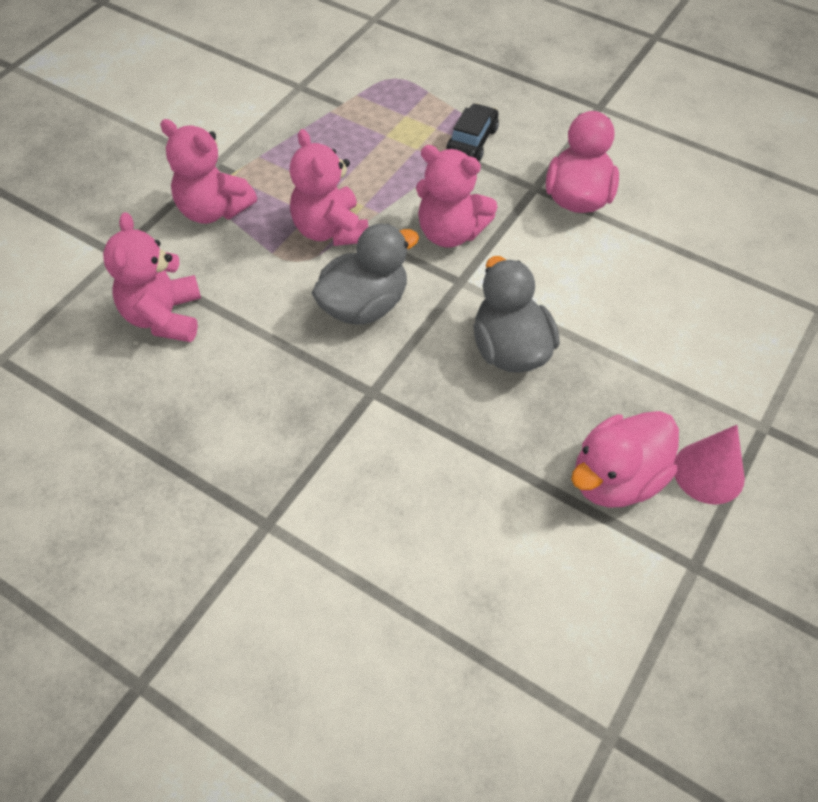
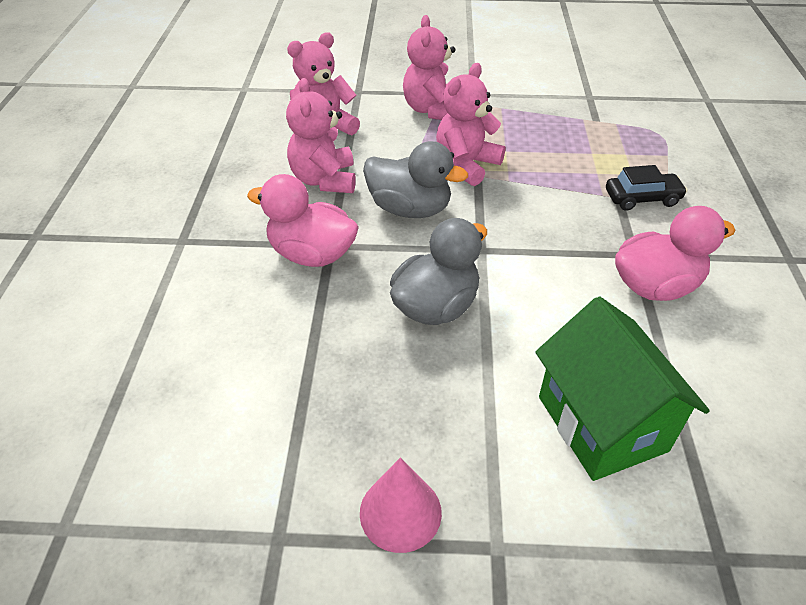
camera: 60 degrees right, 10 degrees down
pink teddy bear [416,145,498,248] -> pink teddy bear moved to [286,78,356,193]
pink duck [571,411,679,508] -> pink duck moved to [247,174,359,267]
none -> green house [535,296,710,481]

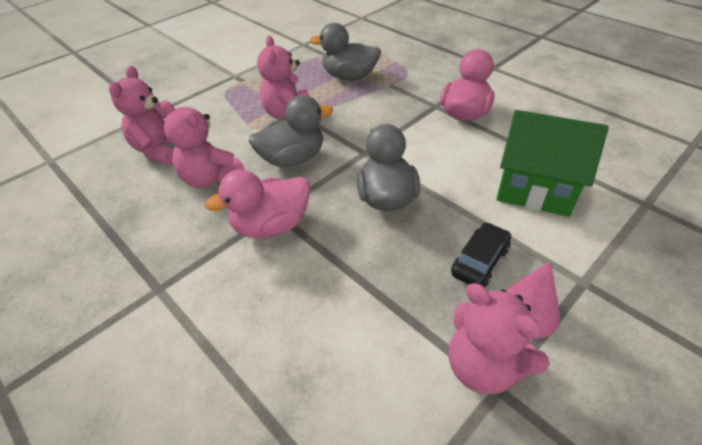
camera: 45 degrees left, 0 degrees up
pink teddy bear [403,15,455,120] -> pink teddy bear moved to [449,283,549,394]
black car [606,165,688,211] -> black car moved to [451,222,511,287]
none -> grey duck [310,23,381,80]

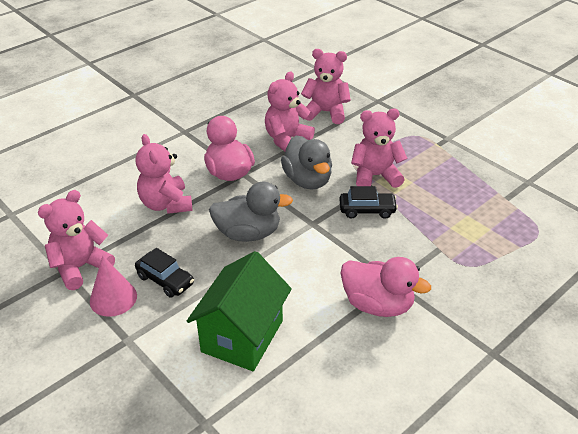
camera: 90 degrees right, 5 degrees down
grey duck [310,23,381,80] -> none
none -> pink teddy bear [136,134,192,214]
none -> black car [339,186,398,219]

